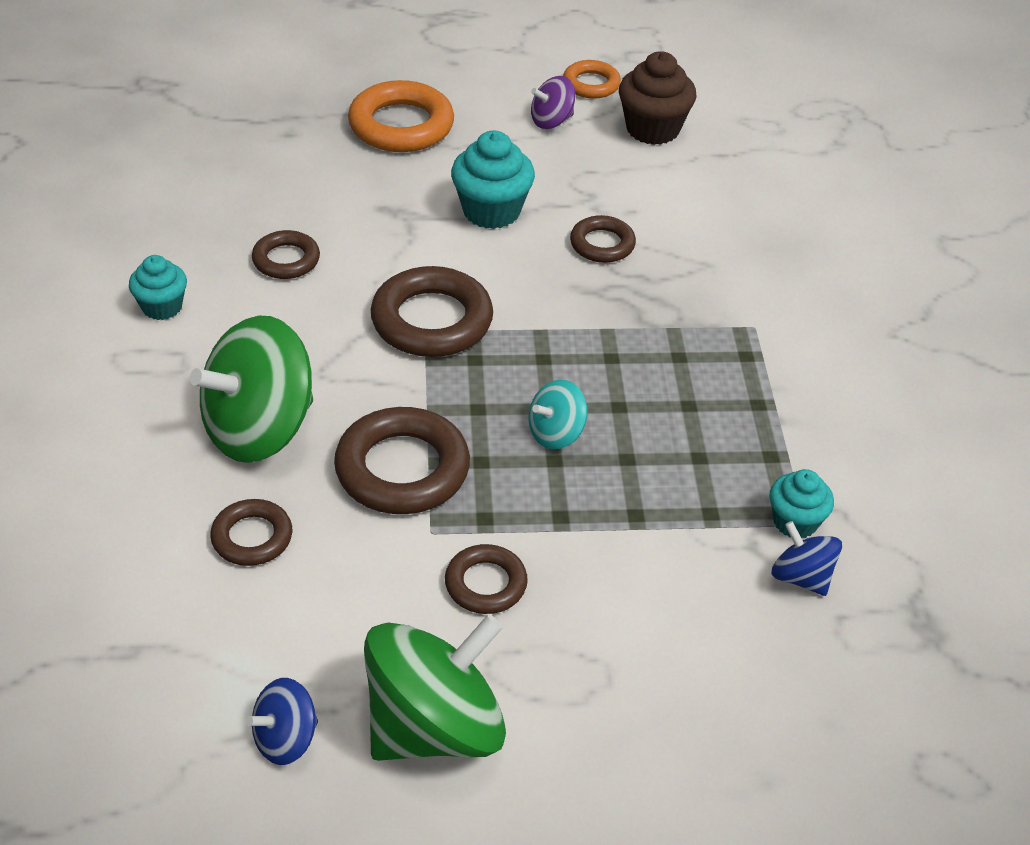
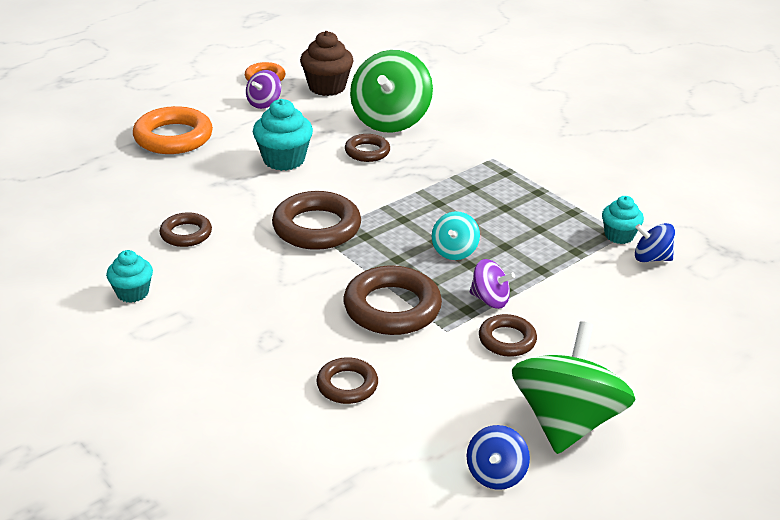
camera: 35 degrees left, 10 degrees down
green spinning top [190,316,313,463] -> green spinning top moved to [350,50,433,133]
none -> purple spinning top [470,259,515,309]

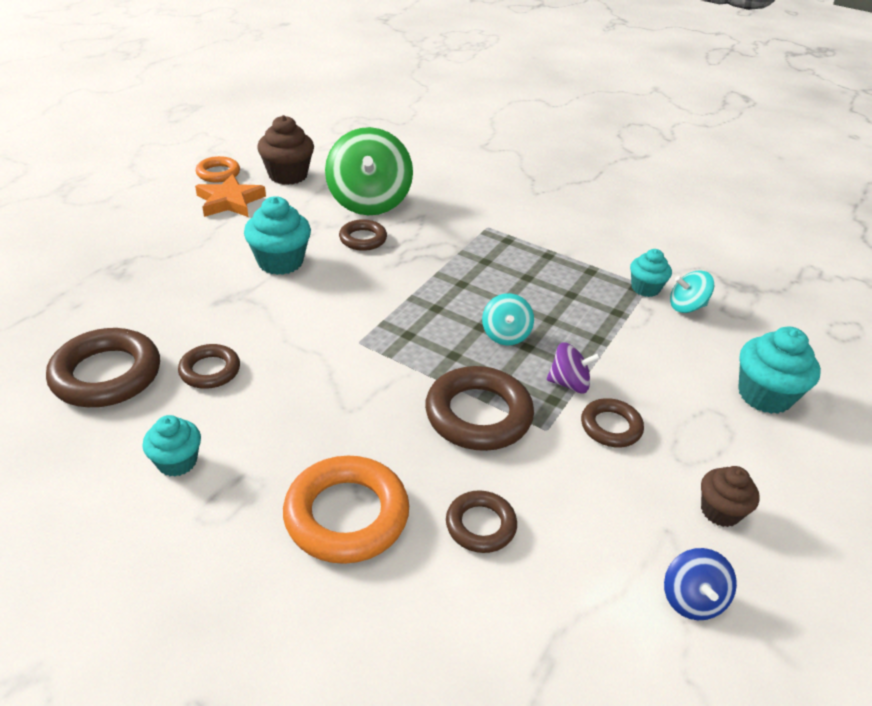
camera: 20 degrees left, 5 degrees up
orange ring [133,106,213,154] -> orange ring moved to [283,456,409,564]
purple spinning top [246,70,281,109] -> orange star [195,174,266,217]
brown ring [272,191,361,250] -> brown ring moved to [46,328,160,407]
green spinning top [512,321,636,454] -> brown cupcake [701,466,760,527]
blue spinning top [635,223,675,262] -> turquoise spinning top [670,271,714,313]
none -> turquoise cupcake [738,326,821,414]

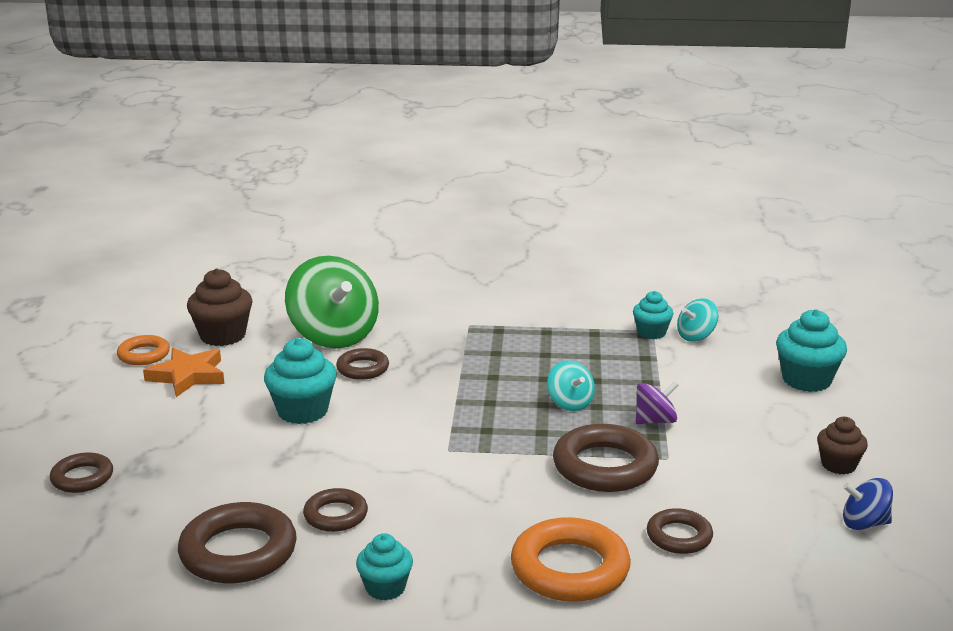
camera: 25 degrees left, 15 degrees down
brown ring [581,398,644,448] -> brown ring moved to [50,452,113,493]
blue spinning top [664,548,737,620] -> blue spinning top turned 120 degrees clockwise [843,478,893,530]

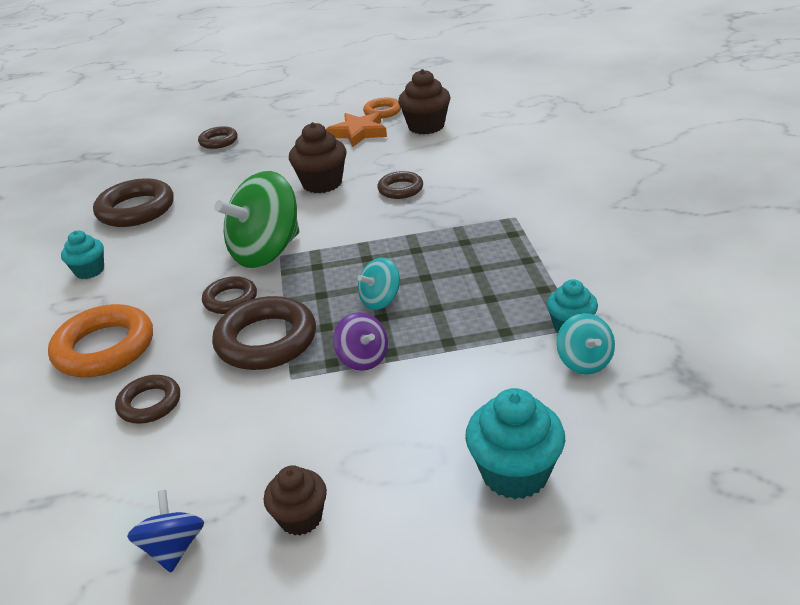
camera: 80 degrees right, 10 degrees up
turquoise cupcake [264,338,337,424] -> brown cupcake [289,122,347,193]
green spinning top [285,256,379,349] -> green spinning top moved to [214,171,299,268]
brown ring [303,488,368,532] -> brown ring moved to [202,276,257,314]
turquoise spinning top [677,298,719,342] -> turquoise spinning top turned 150 degrees counterclockwise [557,313,615,374]

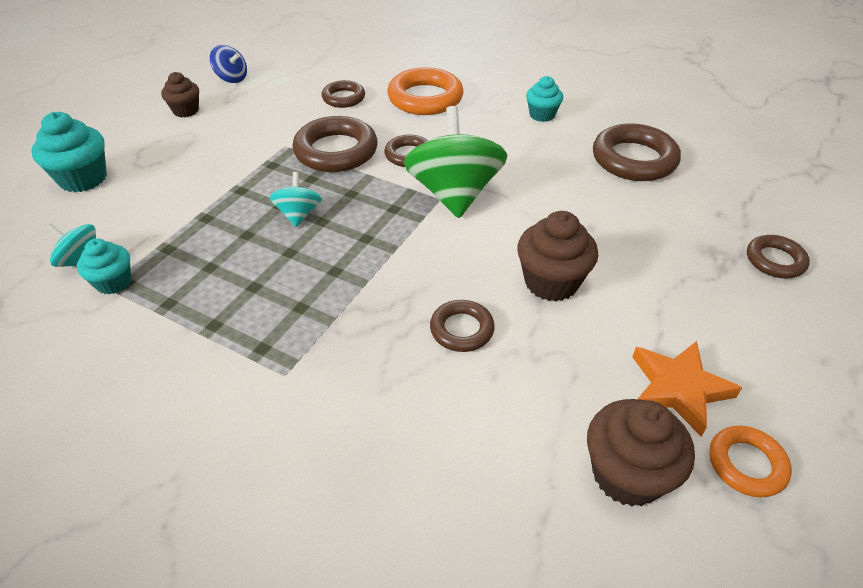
camera: 125 degrees right, 10 degrees up
purple spinning top [333,312,388,371] -> none

